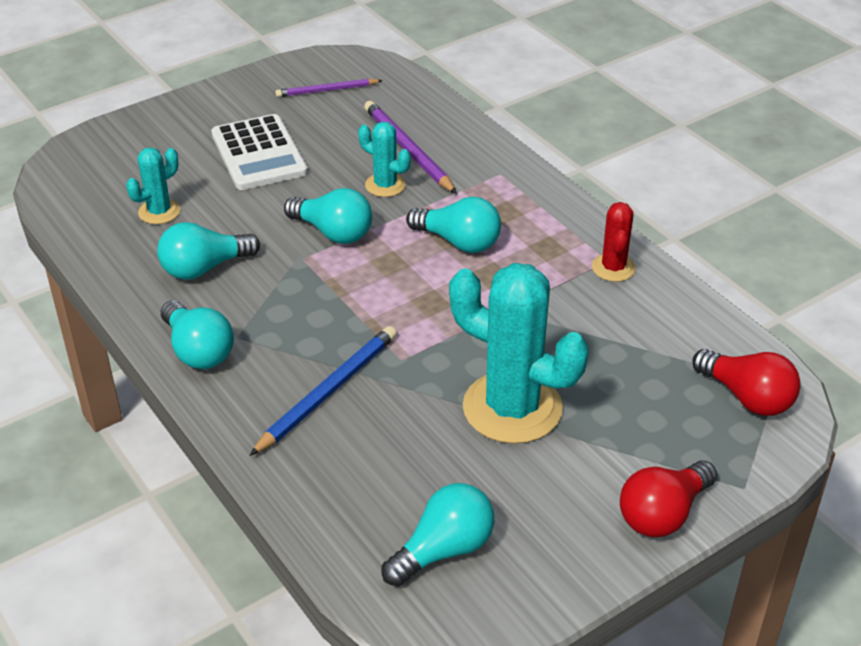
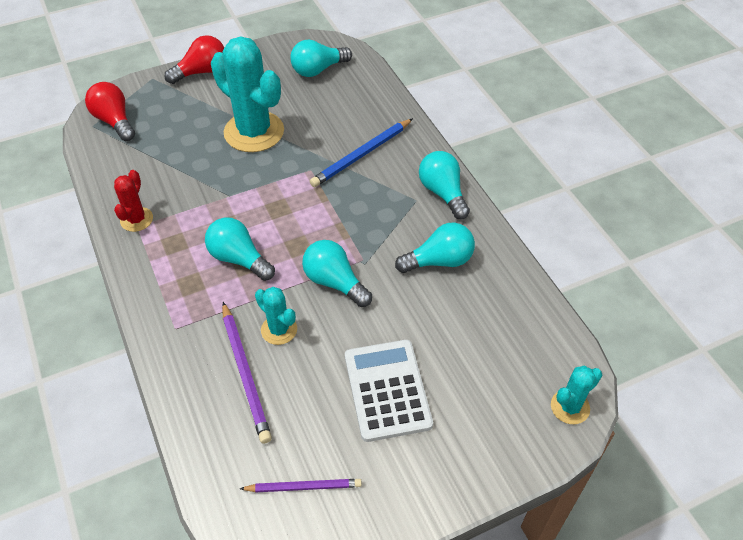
camera: 170 degrees left, 10 degrees up
turquoise cactus [126,147,180,224] -> turquoise cactus moved to [551,366,602,424]

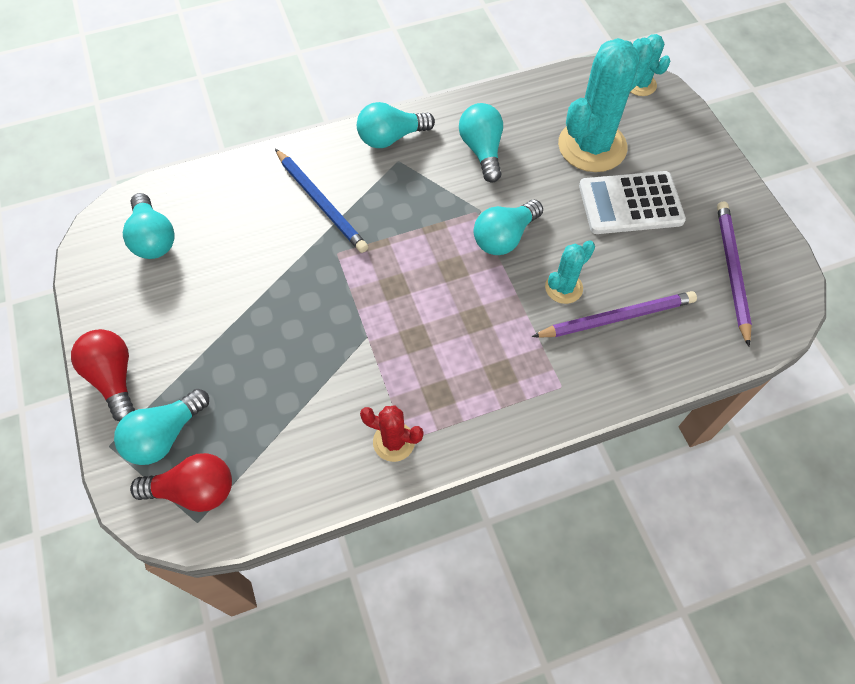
camera: 85 degrees left, 10 degrees up
red light bulb [85,82,135,141] -> red light bulb turned 150 degrees counterclockwise [130,453,232,512]
turquoise light bulb [205,217,275,281] -> turquoise light bulb moved to [114,389,209,465]
turquoise cactus [211,36,284,152] -> turquoise cactus moved to [558,38,654,172]
purple pencil [240,479,362,492] -> purple pencil [717,201,752,347], size x1.54

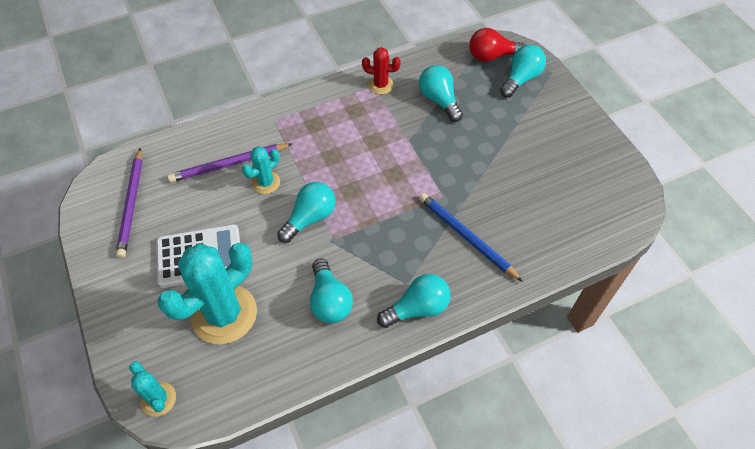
camera: 175 degrees right, 5 degrees down
red light bulb [71,329,135,421] -> none
turquoise light bulb [123,193,175,259] -> turquoise light bulb moved to [419,65,463,122]

